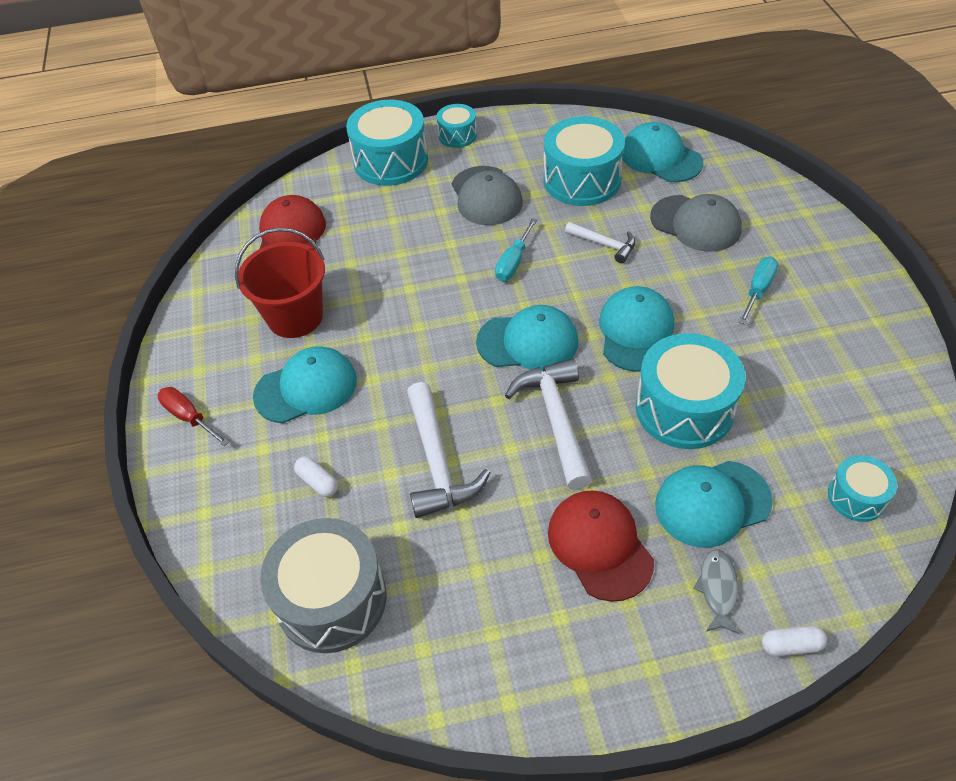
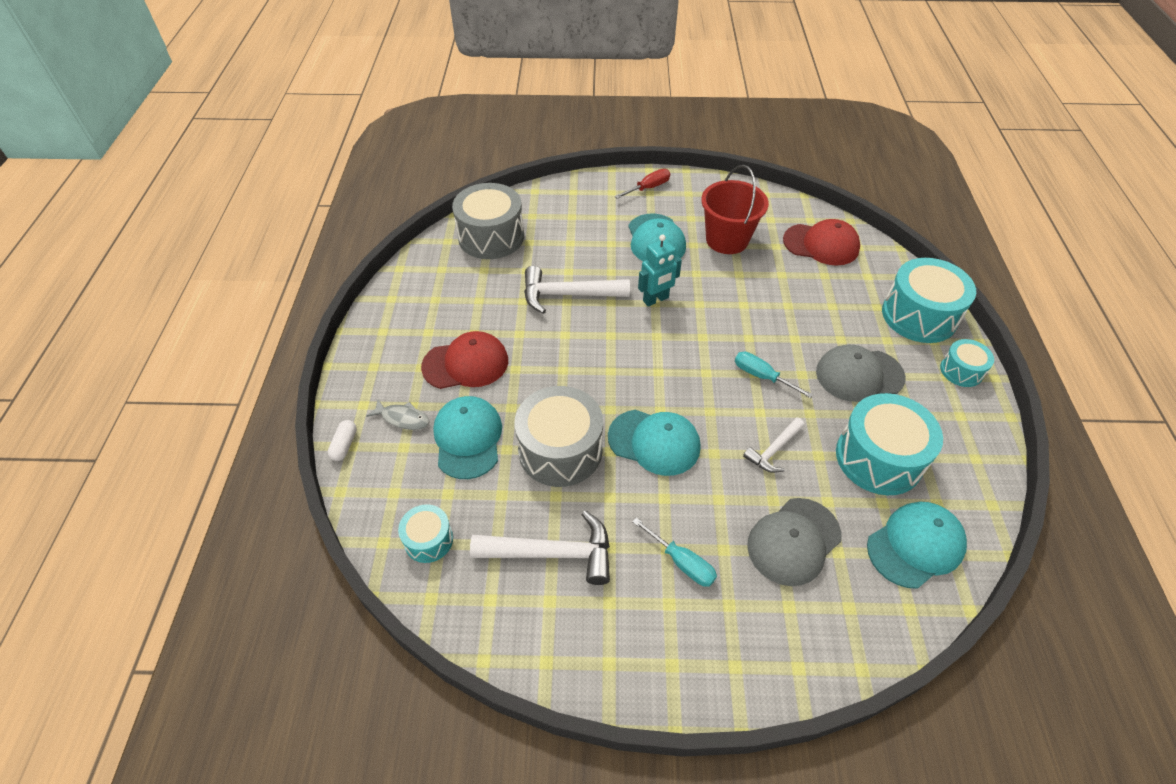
camera: 100 degrees right, 0 degrees up
white capsule [294,456,338,497] -> none
turquoise cap [476,305,578,371] -> none
white hammer [505,359,592,490] -> white hammer moved to [470,511,610,585]
turquoise drum [636,333,746,449] -> grey drum [514,386,603,487]
none -> turquoise robot [638,234,682,307]

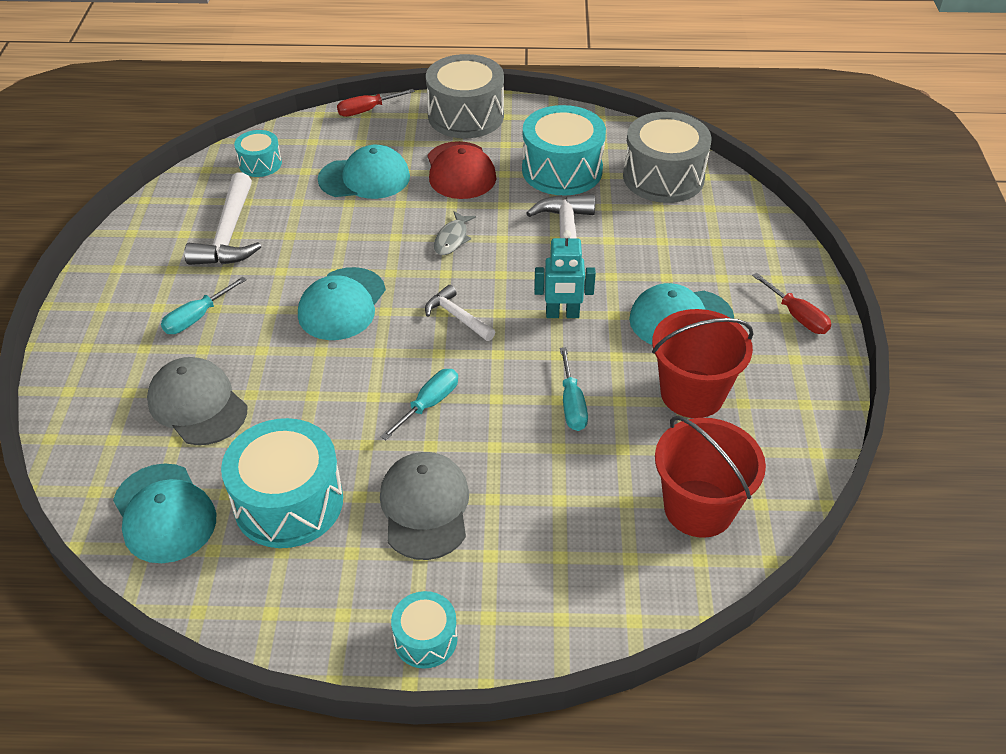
camera: 90 degrees right, 5 degrees down
white capsule [328,420,357,461] -> red screwdriver [337,89,415,117]
grey fish [366,400,429,430] -> grey fish moved to [434,211,476,255]
grey drum [514,386,603,487] -> grey drum moved to [426,54,504,138]
turquoise robot [638,234,682,307] -> turquoise robot turned 60 degrees counterclockwise [534,230,596,318]
white hammer [743,417,805,473] -> white hammer moved to [425,285,495,341]
red cap [783,219,860,266] -> red bucket [655,416,766,538]
turquoise drum [882,258,976,343] -> turquoise drum moved to [522,105,606,196]
none -> turquoise screwdriver [560,347,588,431]

